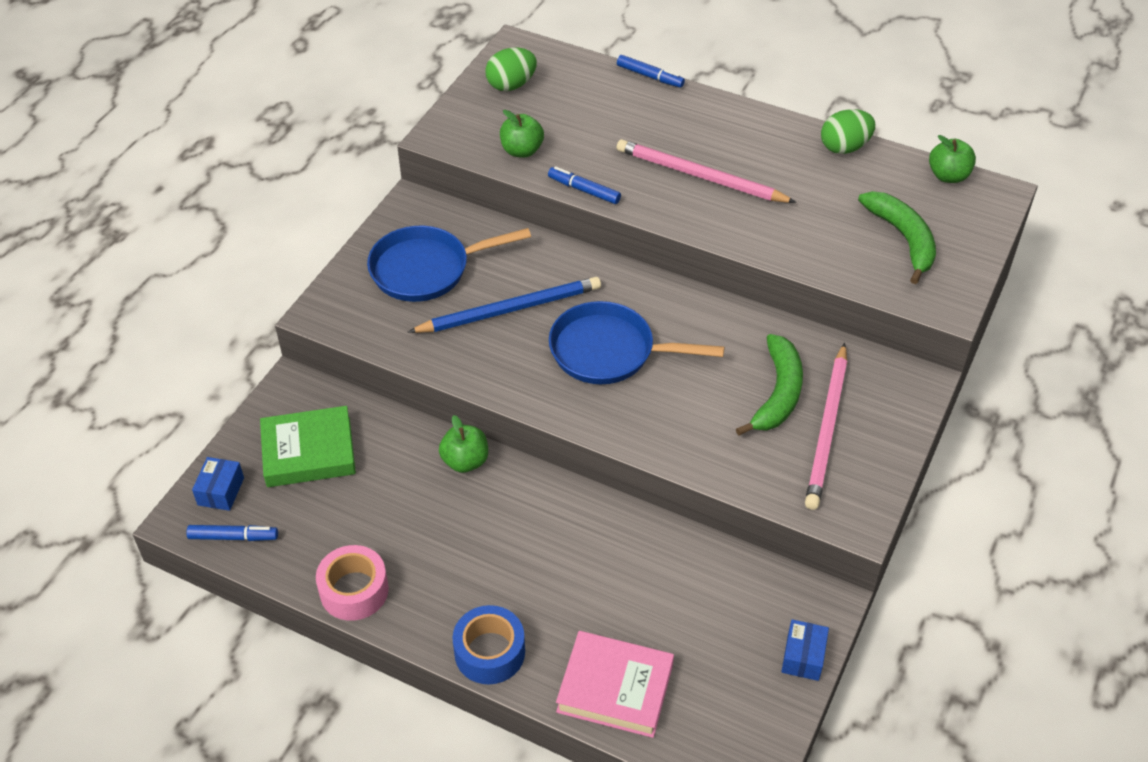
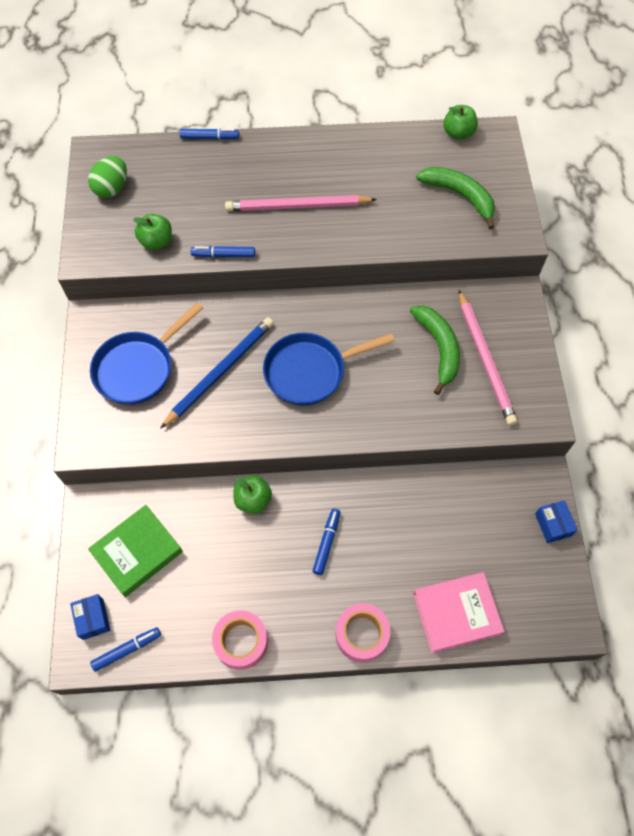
camera: 30 degrees left, 15 degrees up
blue tape [453,605,525,684] -> pink tape [335,603,391,663]
green egg [821,109,875,154] -> none
none -> blue marker [312,508,340,575]

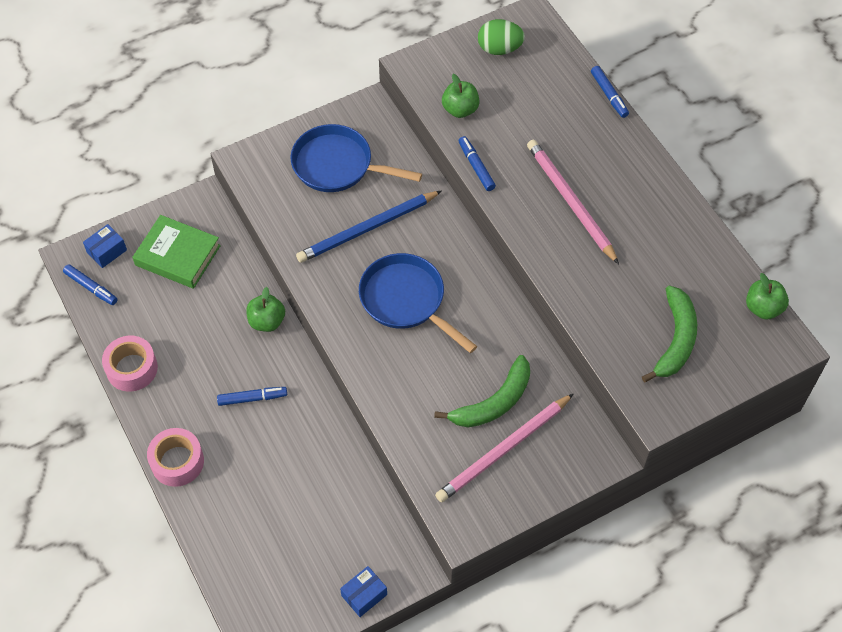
camera: 65 degrees right, 5 degrees down
blue pencil [160,317,273,429] -> blue pencil turned 135 degrees clockwise [296,191,441,263]
pink book [413,572,505,653] -> none

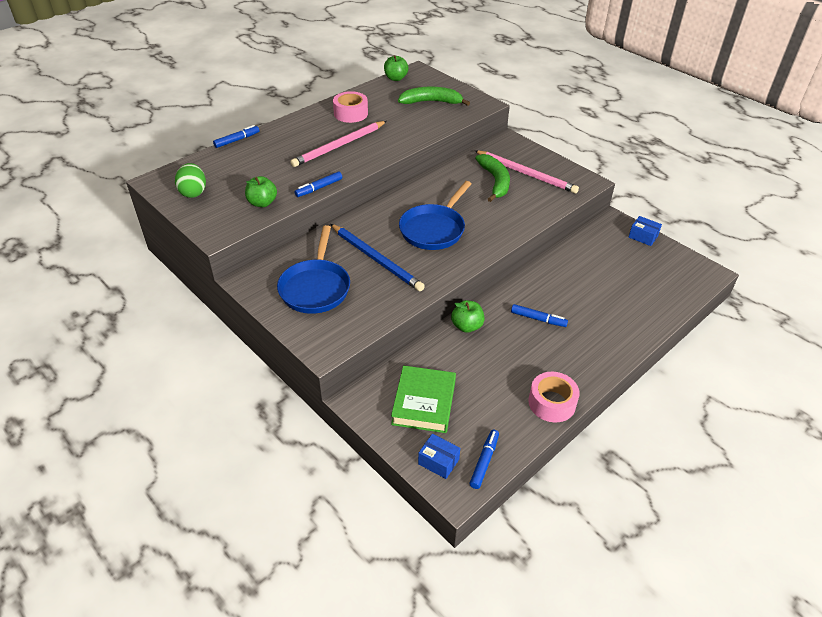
camera: 105 degrees left, 15 degrees down
pink tape [147,428,204,487] -> pink tape moved to [333,91,368,123]
blue marker [217,387,287,406] -> blue marker turned 135 degrees clockwise [511,304,568,327]
green banana [434,355,530,427] -> green banana turned 45 degrees clockwise [475,154,510,202]

